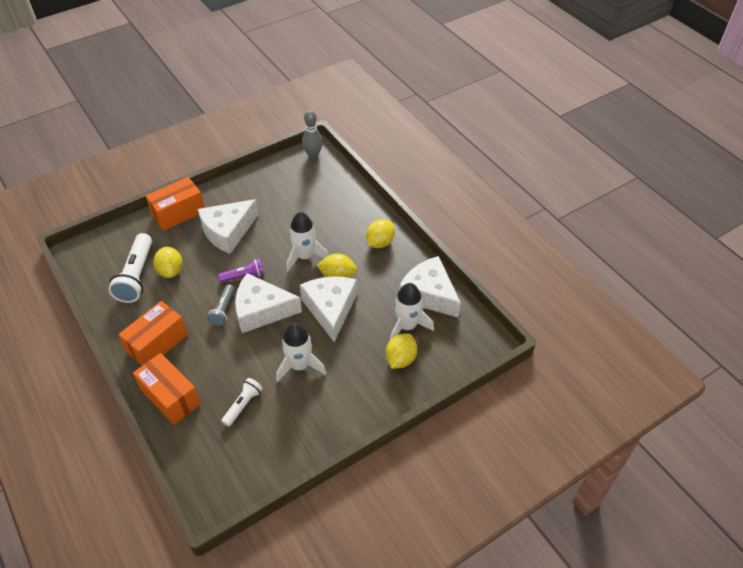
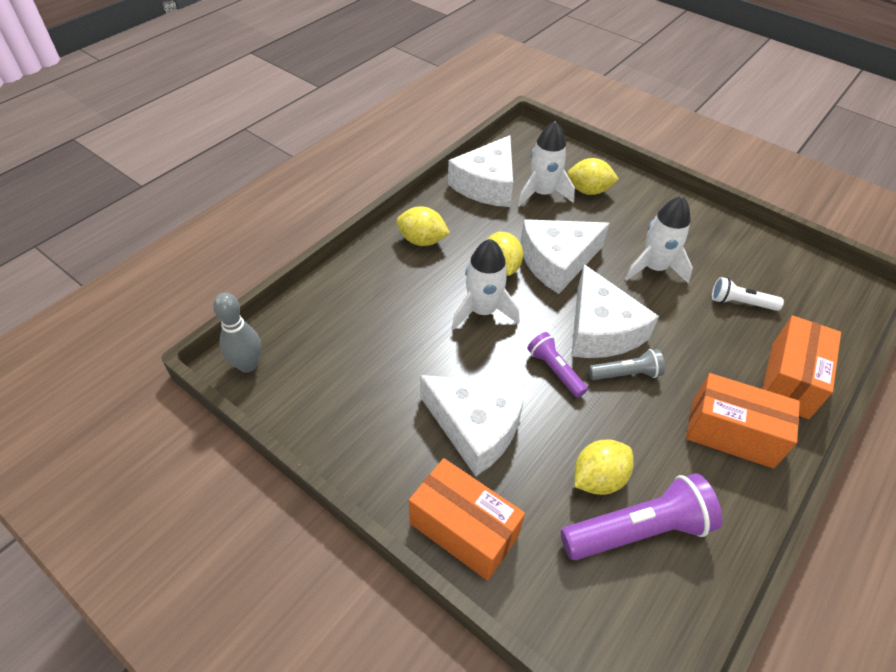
camera: 110 degrees left, 0 degrees up
white flashlight [108,233,152,303] -> purple flashlight [561,473,722,560]

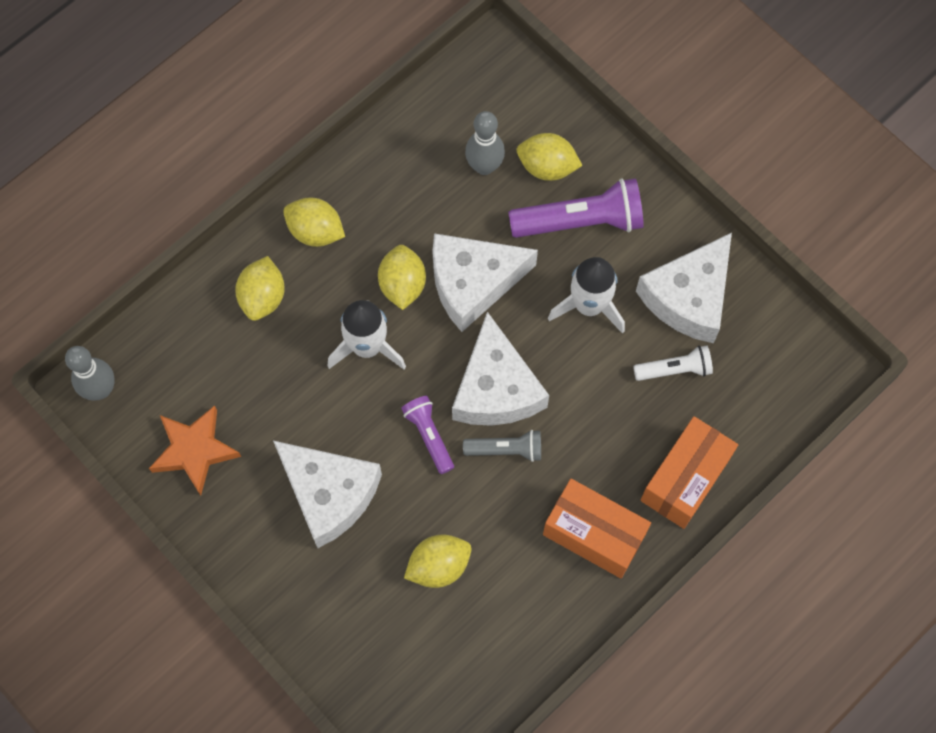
camera: 10 degrees right, 20 degrees up
orange box [409,458,525,581] -> none
white cheese [448,135,513,207] -> white cheese moved to [636,233,732,343]
white rocket [517,121,575,207] -> grey bowling pin [465,111,505,175]
purple flashlight [561,473,722,560] -> purple flashlight moved to [508,178,644,238]
white flashlight [712,277,784,311] -> white flashlight turned 150 degrees clockwise [633,345,713,381]
none -> orange star [149,405,241,495]
none -> yellow lemon [235,256,285,321]

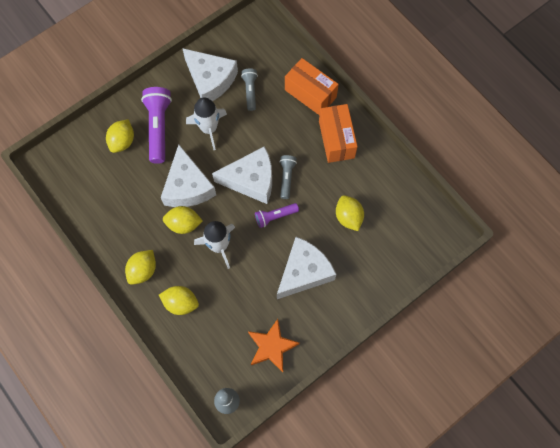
camera: 85 degrees left, 0 degrees up
grey bowling pin [465,111,505,175] -> none
orange box [543,479,651,578] -> orange box turned 45 degrees counterclockwise [319,104,358,163]
white flashlight [633,345,713,381] -> grey flashlight [241,68,258,111]

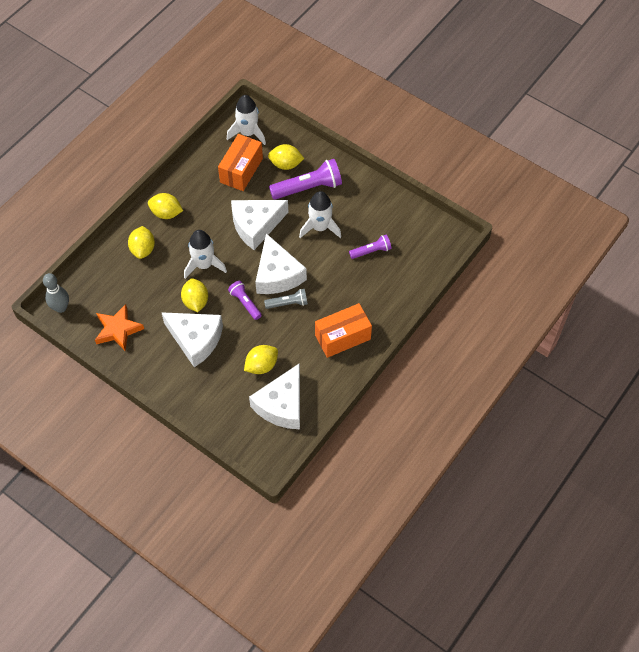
camera: 75 degrees right, 10 degrees down
yellow lemon [163,206,203,234] -> yellow lemon moved to [181,278,208,312]
white cheese [182,48,238,101] -> white cheese moved to [249,363,300,429]
grey flashlight [241,68,258,111] -> purple flashlight [349,234,391,259]
orange box [285,58,339,115] -> orange box moved to [218,134,263,191]
none -> white rocket [227,95,266,145]

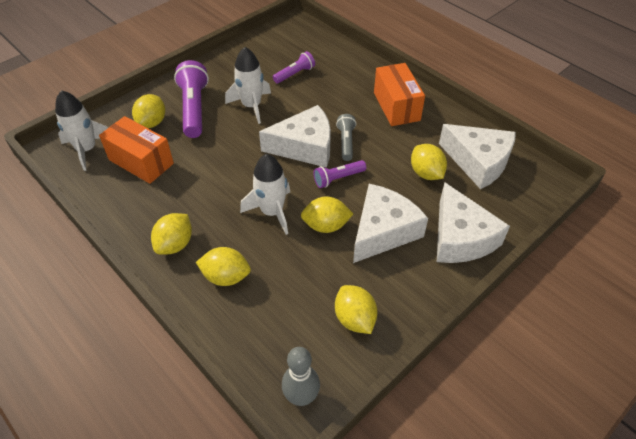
camera: 80 degrees left, 10 degrees down
orange star [95,304,144,351] -> yellow lemon [335,285,378,334]
white cheese [231,200,288,250] -> white cheese moved to [437,183,510,263]
purple flashlight [349,234,391,259] -> purple flashlight turned 60 degrees clockwise [273,51,315,84]

